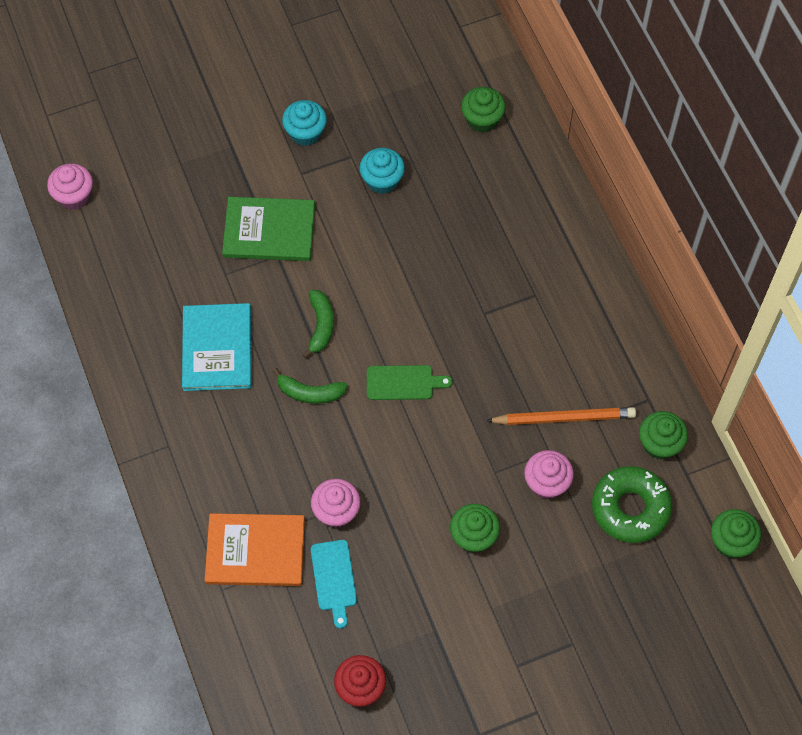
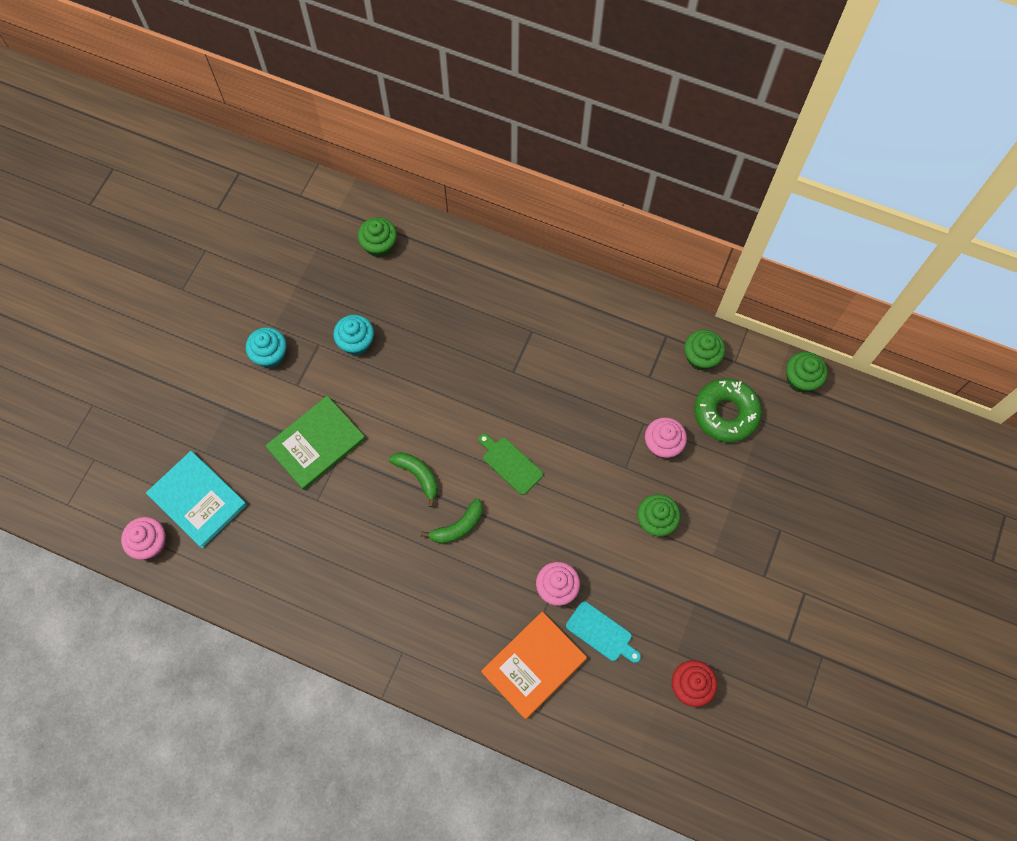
camera: 45 degrees left, 5 degrees up
turquoise book [182,303,252,391] -> turquoise book moved to [146,451,247,548]
green cutting board [367,365,452,400] -> green cutting board turned 90 degrees counterclockwise [478,433,543,495]
orange pencil [486,407,636,425] -> none

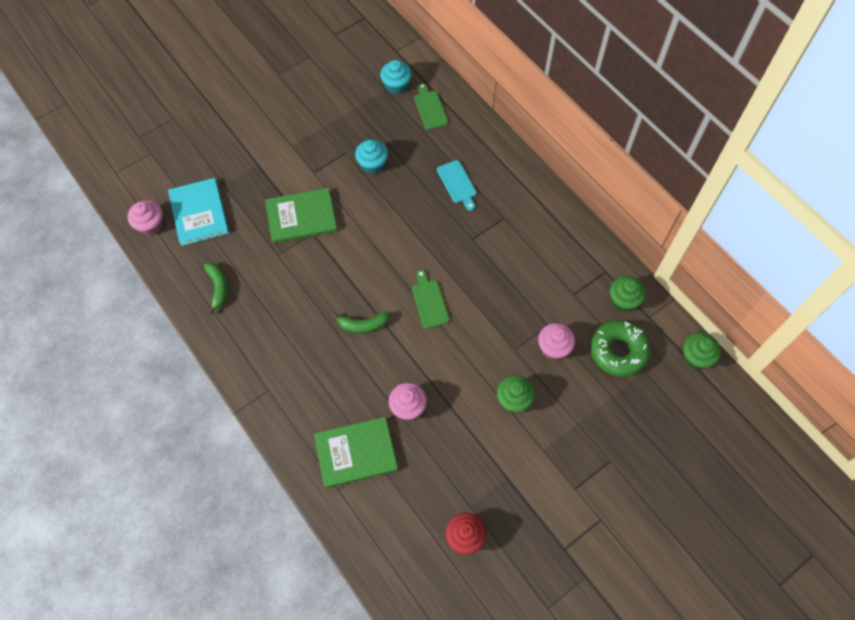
camera: 30 degrees right, 5 degrees down
turquoise cupcake [246,327,287,368] -> turquoise cupcake moved to [380,60,412,94]
green cupcake [358,217,397,258] -> green cutting board [414,83,448,130]
green banana [389,452,438,507] -> green banana moved to [204,263,228,314]
orange book [481,612,587,719] -> green book [314,417,398,488]
turquoise cutting board [566,601,641,663] -> turquoise cutting board moved to [437,160,477,211]

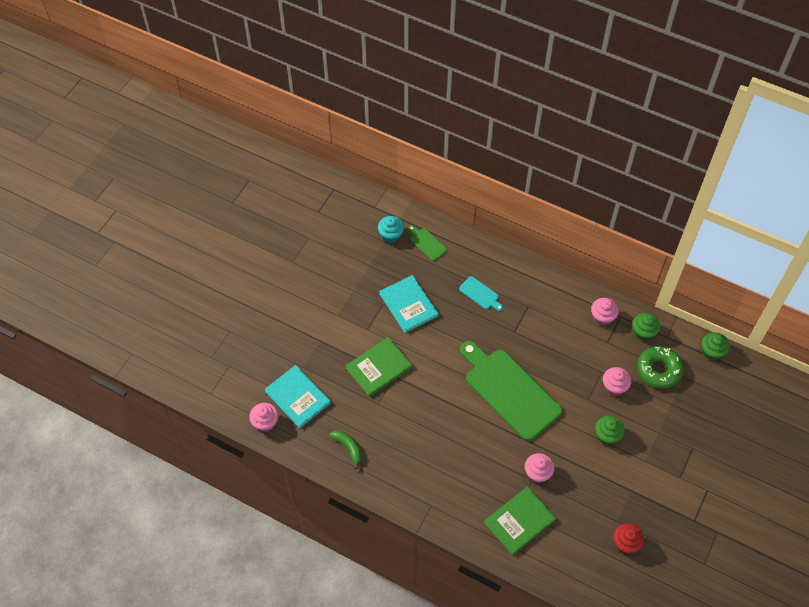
camera: 25 degrees left, 5 degrees down
green banana [332,311,390,333] -> none
turquoise cupcake [355,140,388,174] -> turquoise book [379,275,439,333]
green cutting board [412,270,449,329] -> green cutting board [460,341,563,441], size x2.39
none -> pink cupcake [591,298,619,326]

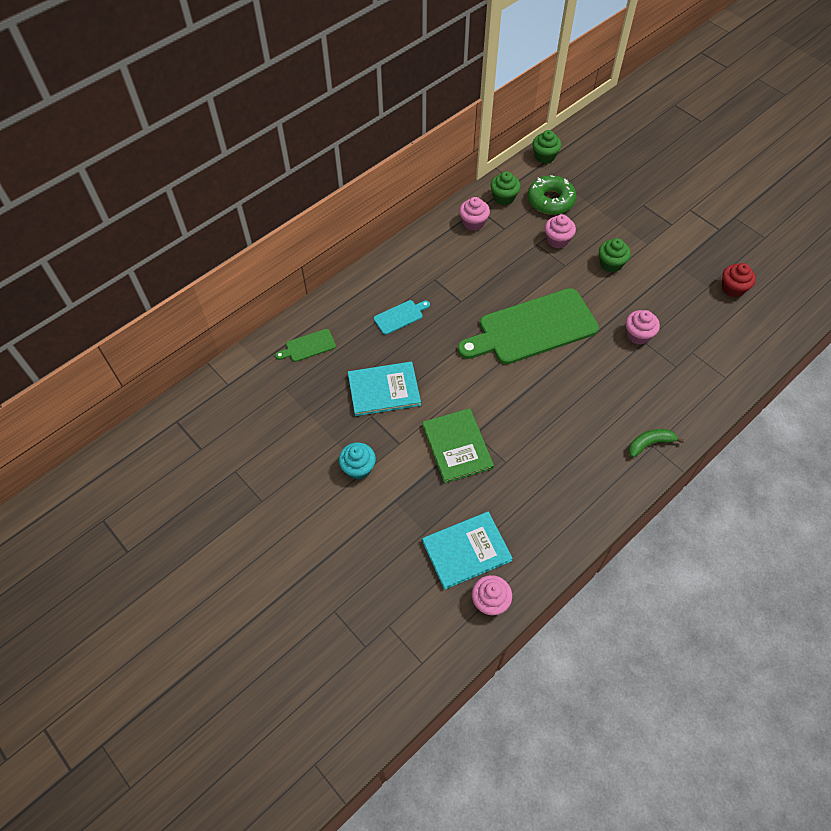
camera: 70 degrees left, 0 degrees up
green banana [329,430,362,469] -> green banana moved to [628,429,684,457]
turquoise cupcake [378,216,404,243] -> turquoise cupcake moved to [339,442,376,480]
green book [484,486,556,555] -> none

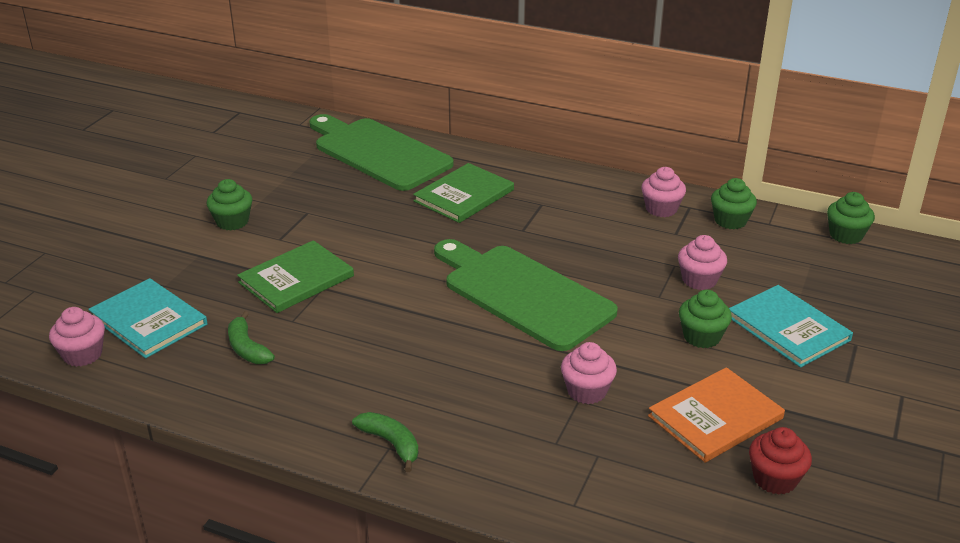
camera: 65 degrees right, 25 degrees down
green cutting board [275,329,336,362] -> green cutting board [309,114,454,191], size x2.39
turquoise cupcake [339,442,376,480] -> green cupcake [207,179,252,231]
turquoise book [348,362,421,416] -> turquoise book moved to [729,285,853,368]
turquoise cutting board [374,300,430,335] -> green book [413,163,514,223]
green donut [528,175,576,215] -> none
none -> green banana [228,311,275,364]
none -> orange book [648,367,785,463]

